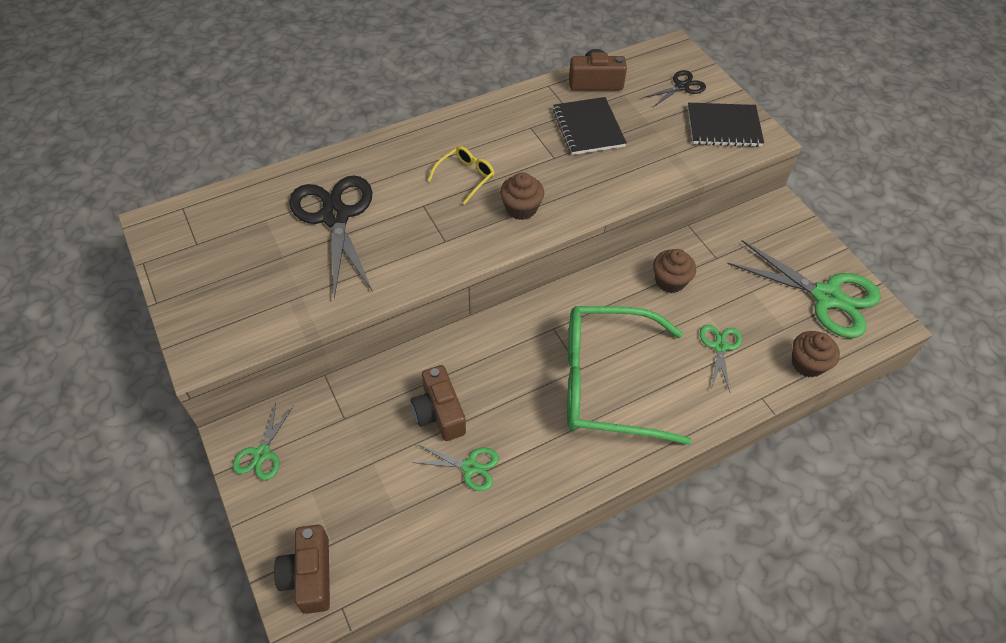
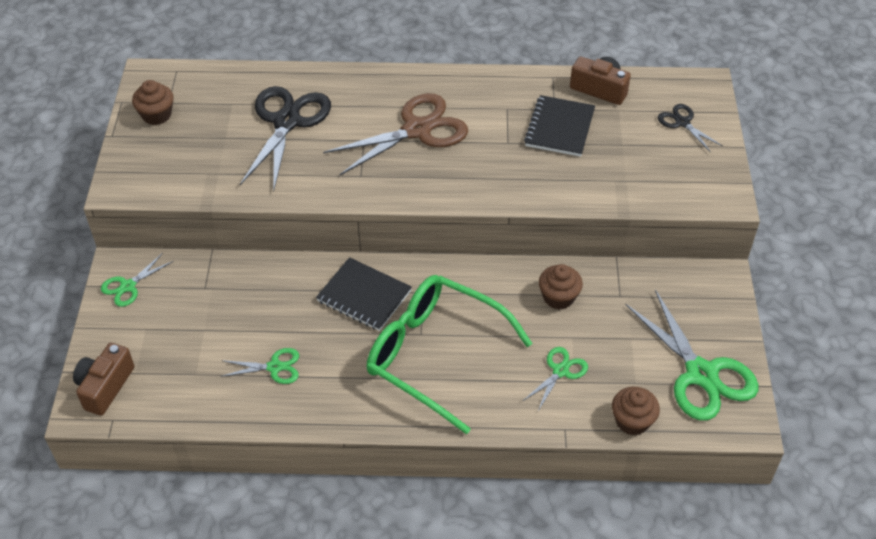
camera: 30 degrees right, 5 degrees down
brown camera [411,365,466,441] -> none
green scissors [411,444,499,491] -> green scissors turned 45 degrees counterclockwise [220,348,299,384]
yellow glasses [428,146,495,205] -> brown scissors [323,93,468,176]
brown cupcake [500,172,544,220] -> brown cupcake moved to [132,80,174,125]
black scissors [643,70,706,107] -> black scissors turned 120 degrees counterclockwise [658,104,722,153]
black notebook [688,103,764,147] -> black notebook moved to [316,257,412,331]

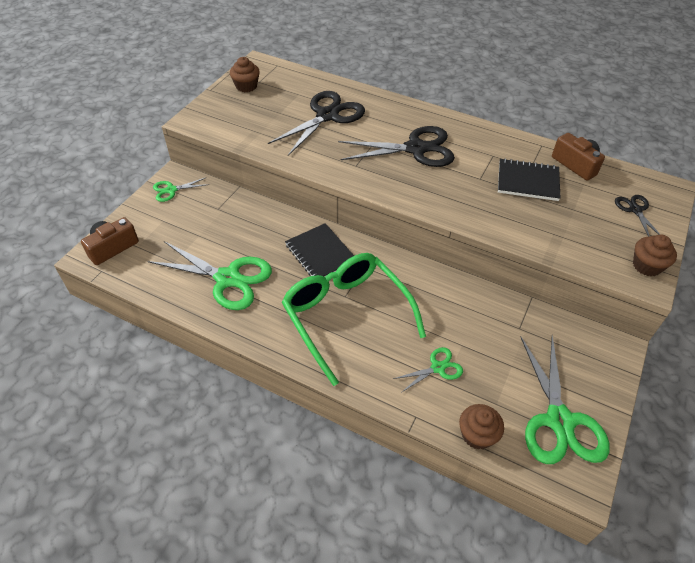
camera: 25 degrees right, 0 degrees up
green scissors [220,348,299,384] -> green scissors [148,241,272,310], size x2.01
brown scissors [323,93,468,176] -> black scissors [338,126,455,167]
black notebook [524,95,595,157] -> black notebook turned 60 degrees clockwise [498,158,560,201]
brown cupcake [539,264,583,310] -> brown cupcake moved to [633,235,677,277]

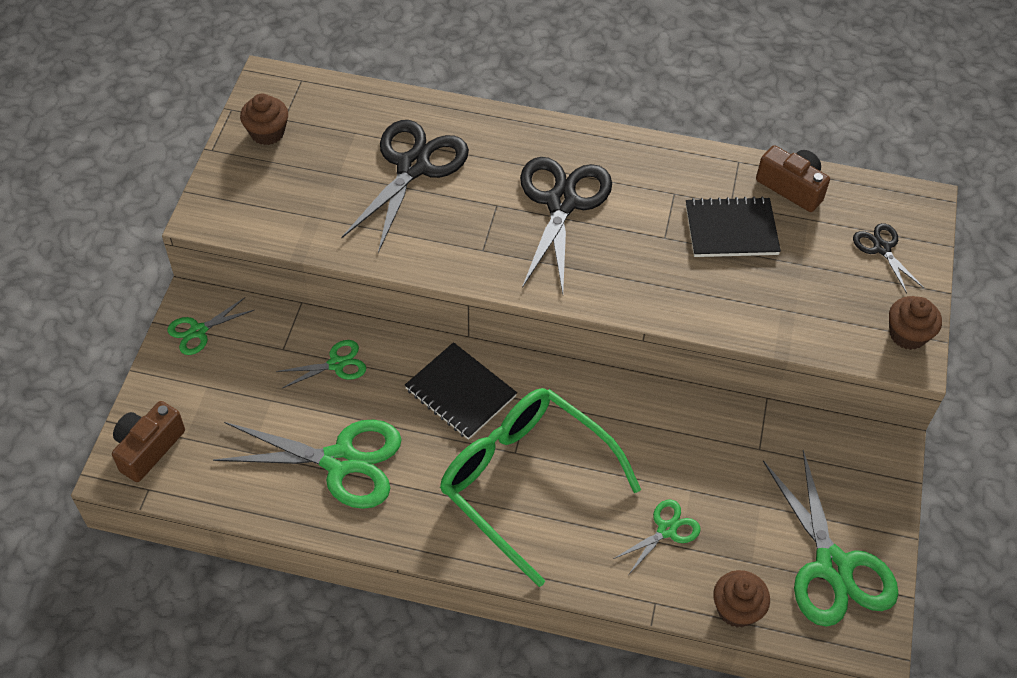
camera: 15 degrees left, 5 degrees up
black scissors [338,126,455,167] -> black scissors turned 60 degrees counterclockwise [520,157,612,294]
none -> green scissors [276,340,366,389]

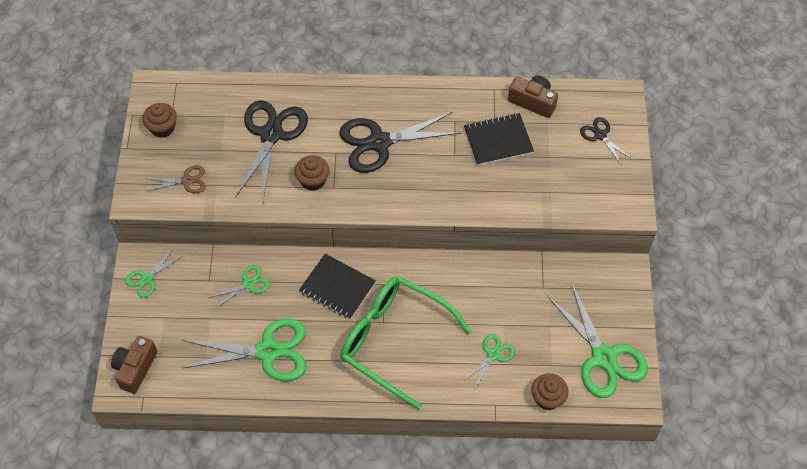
camera: 10 degrees left, 5 degrees up
black scissors [520,157,612,294] -> black scissors turned 105 degrees counterclockwise [339,112,461,173]
brown cupcake [889,296,942,350] -> brown cupcake moved to [295,155,329,191]
none -> brown scissors [147,165,206,194]

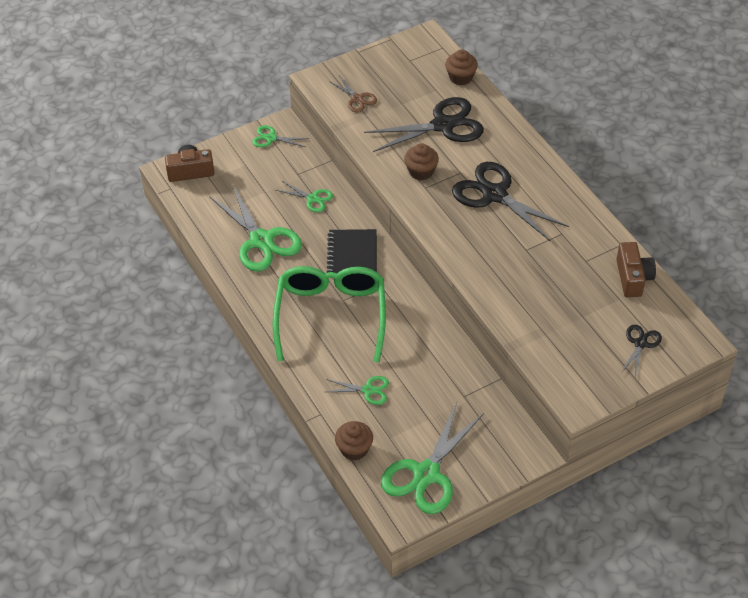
camera: 60 degrees right, 10 degrees down
brown cupcake [142,103,177,138] -> brown cupcake moved to [445,49,478,85]
black notebook [464,113,534,166] -> none

